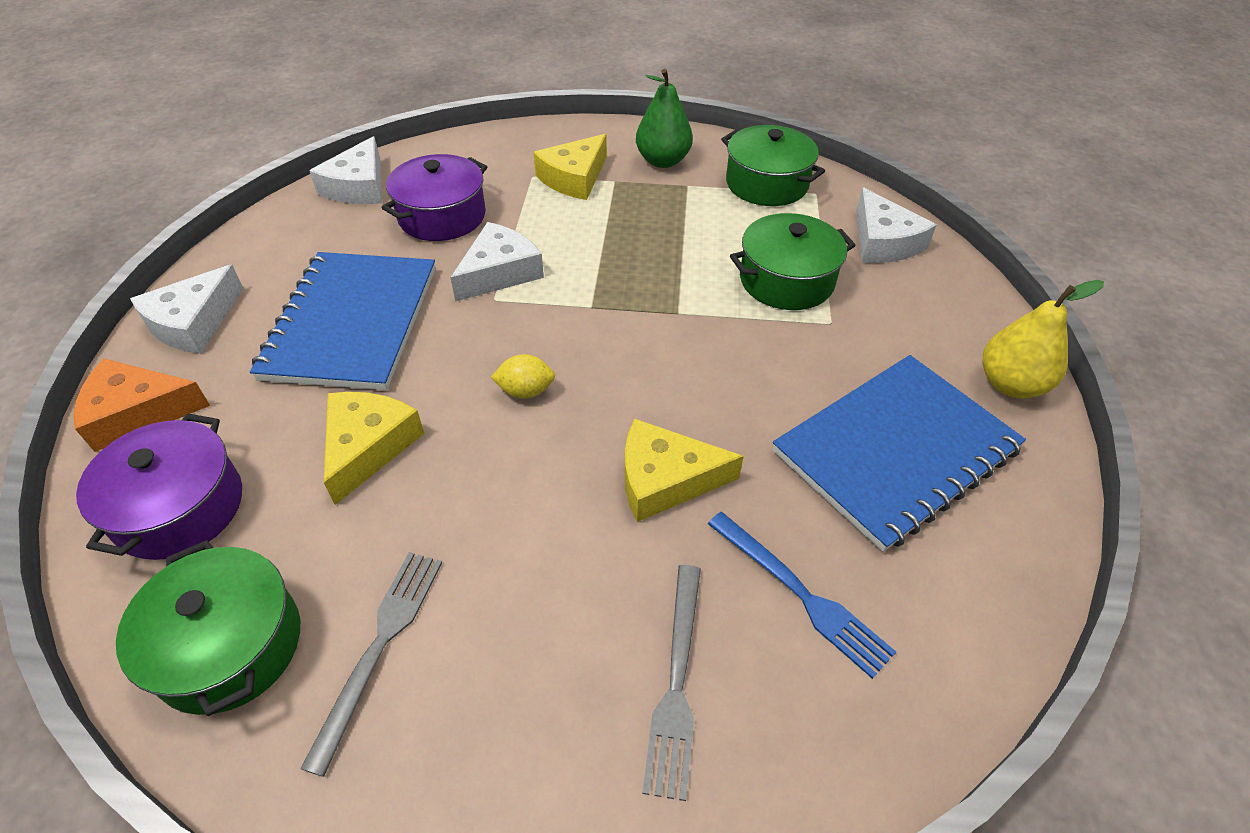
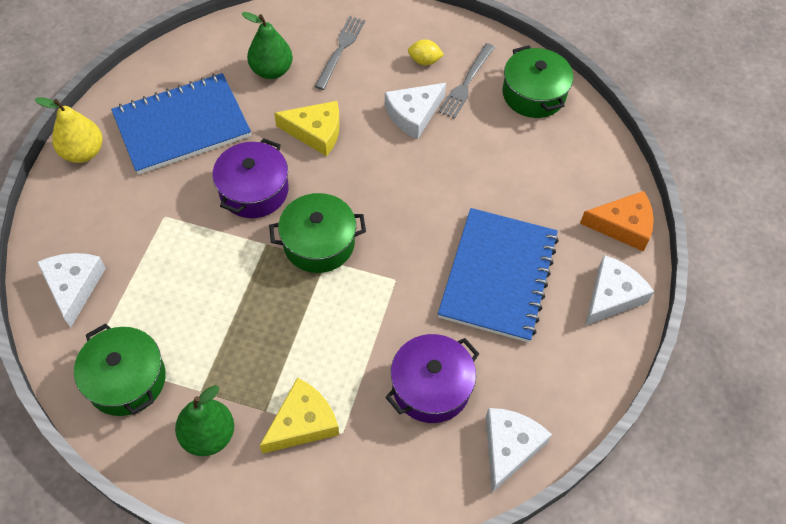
camera: 170 degrees left, 10 degrees up
purple pot [76,414,242,560] -> purple pot moved to [213,138,289,218]
yellow cheese [324,392,424,505] -> none
white cheese [450,222,544,302] -> white cheese moved to [385,83,446,139]
yellow lemon [491,354,555,399] -> yellow lemon moved to [408,39,444,65]
blue fork [708,512,896,679] -> green pear [242,12,293,79]
green pot [730,213,856,310] -> green pot moved to [269,193,366,273]

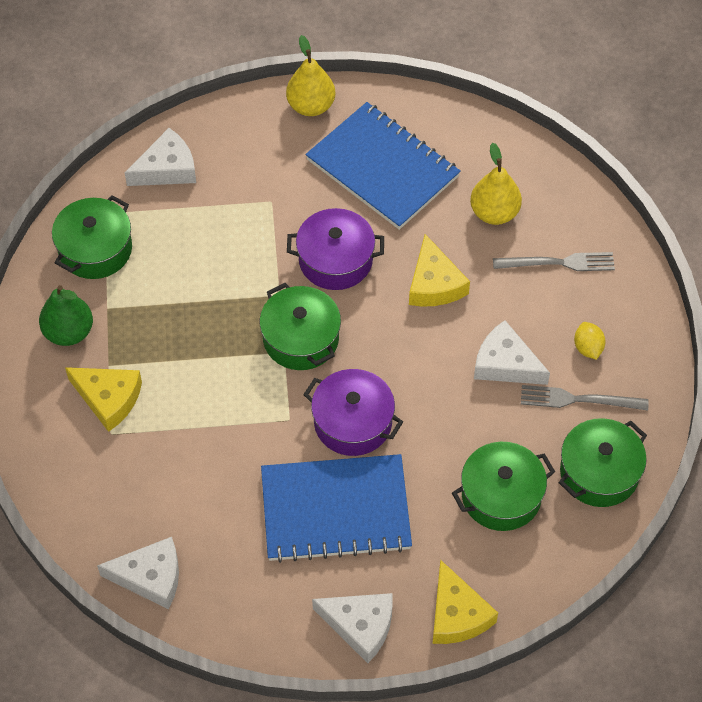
camera: 70 degrees right, 0 degrees up
green pear [242,12,293,79] -> yellow pear [470,143,522,225]
purple pot [385,334,479,423] -> purple pot moved to [303,369,403,456]
orange cheese [580,191,654,251] -> yellow cheese [432,560,498,644]
none -> green pot [452,442,555,531]

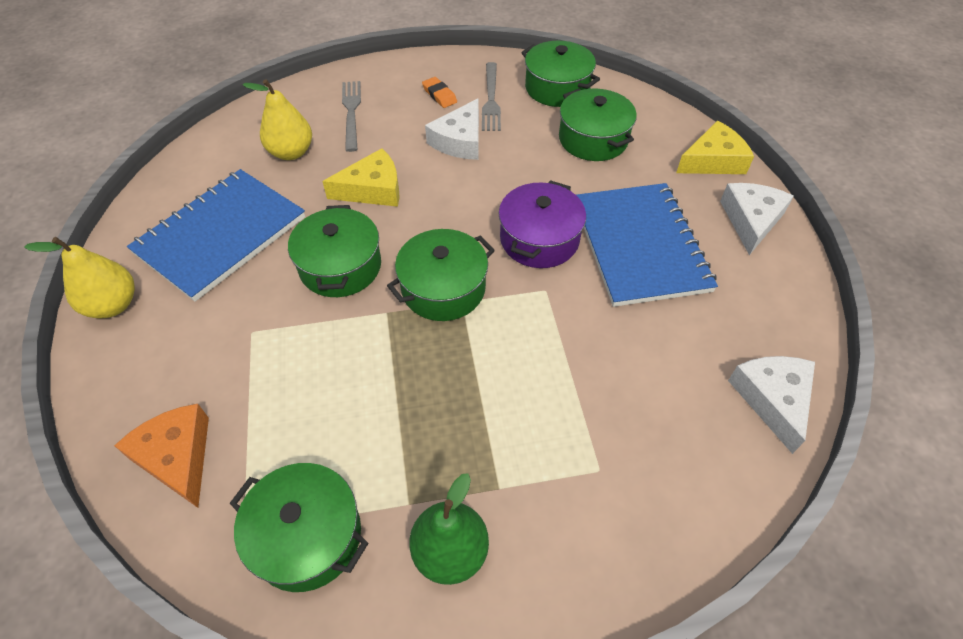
camera: 95 degrees left, 5 degrees down
yellow cheese [65,367,142,432] -> none
white cheese [125,128,196,186] -> orange cheese [114,404,209,508]
purple pot [287,208,384,290] -> green pot [288,205,381,297]
yellow lemon [574,322,605,360] -> orange eraser [422,77,457,108]

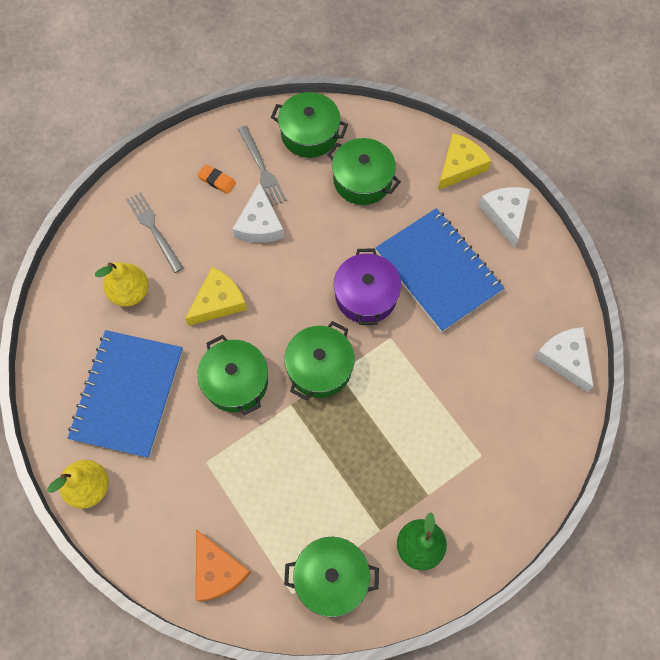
camera: 25 degrees left, 15 degrees up
orange cheese [114,404,209,508] -> orange cheese turned 150 degrees counterclockwise [196,529,251,601]

